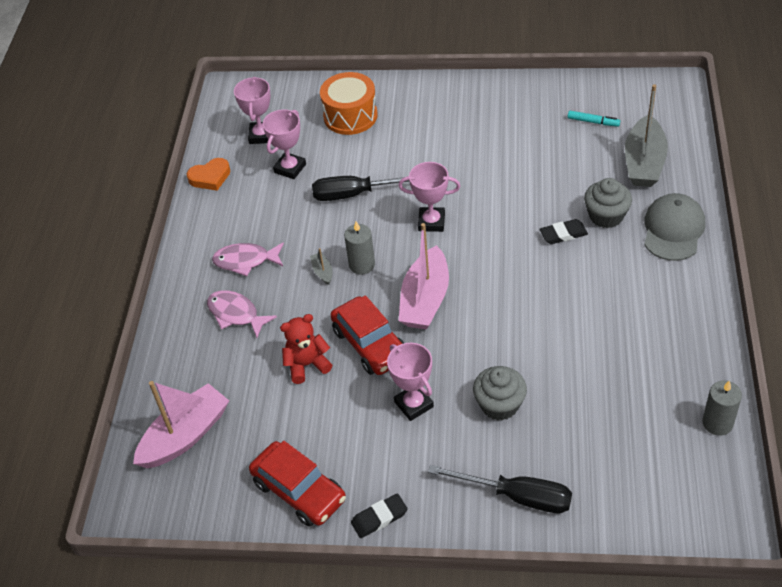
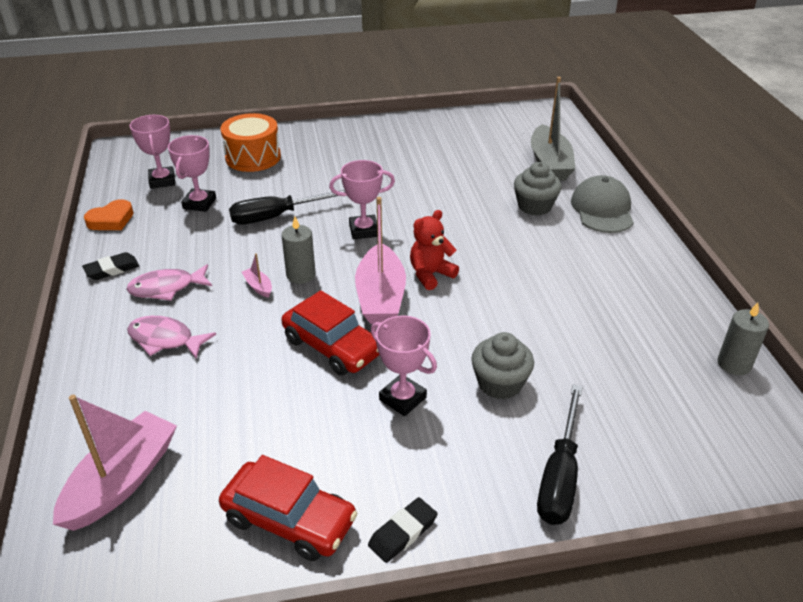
camera: 20 degrees left, 10 degrees down
red teddy bear [280,314,332,384] -> red teddy bear moved to [410,210,459,290]
grey boat [310,248,332,285] -> pink boat [242,253,272,298]
black screwdriver [428,465,572,513] -> black screwdriver turned 105 degrees clockwise [537,384,582,525]
black eraser [539,219,588,244] -> black eraser moved to [82,252,139,280]
turquoise marker [568,111,620,127] -> none

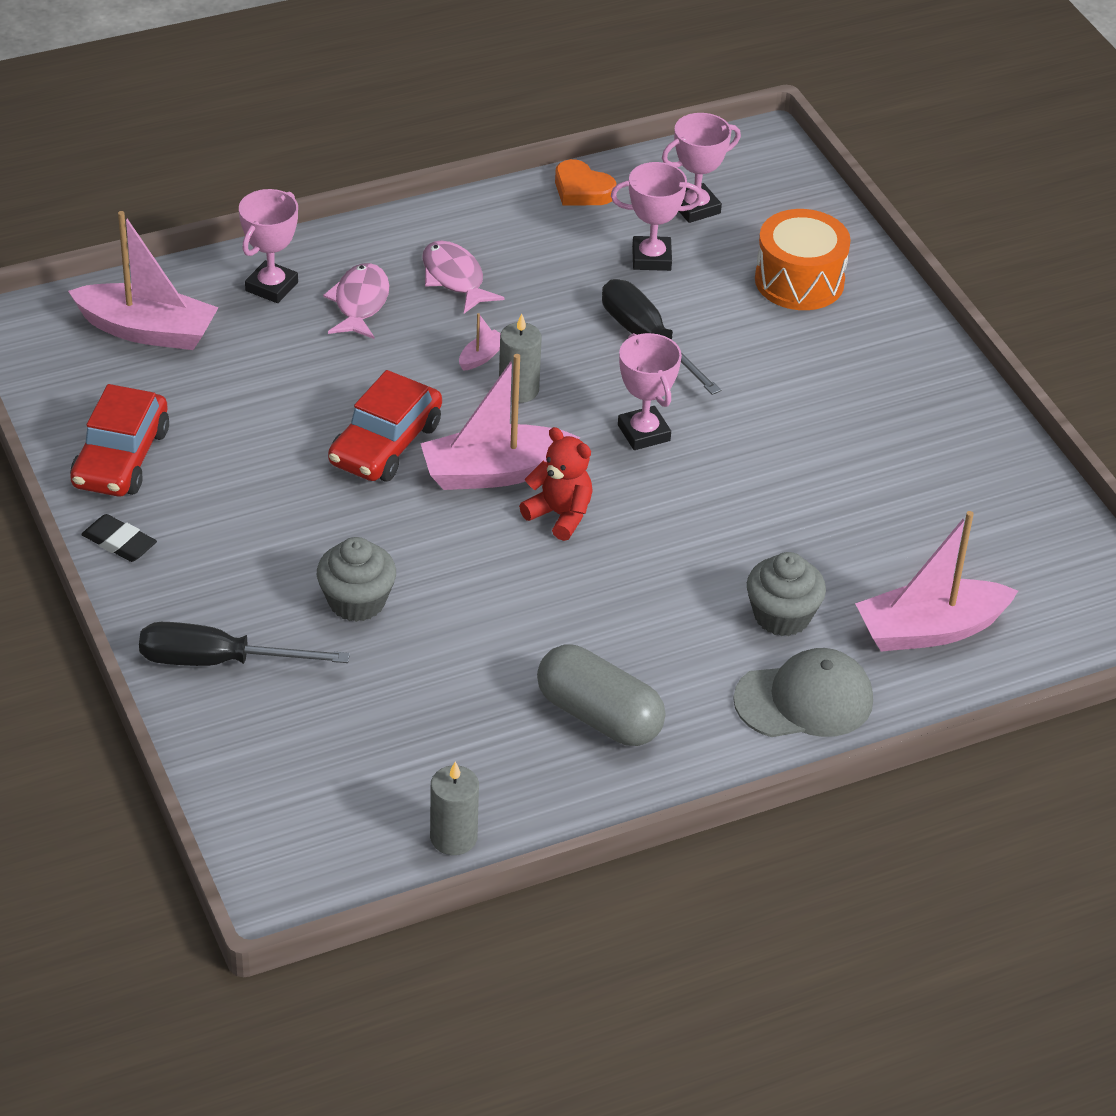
camera: 75 degrees right, 5 degrees up
black eraser [82,252,139,280] -> none
pink trophy [371,316,437,416] -> pink trophy moved to [239,189,298,303]
grey boat [531,77,576,181] -> pink boat [855,511,1018,652]
none -> grey capsule [537,645,665,746]

